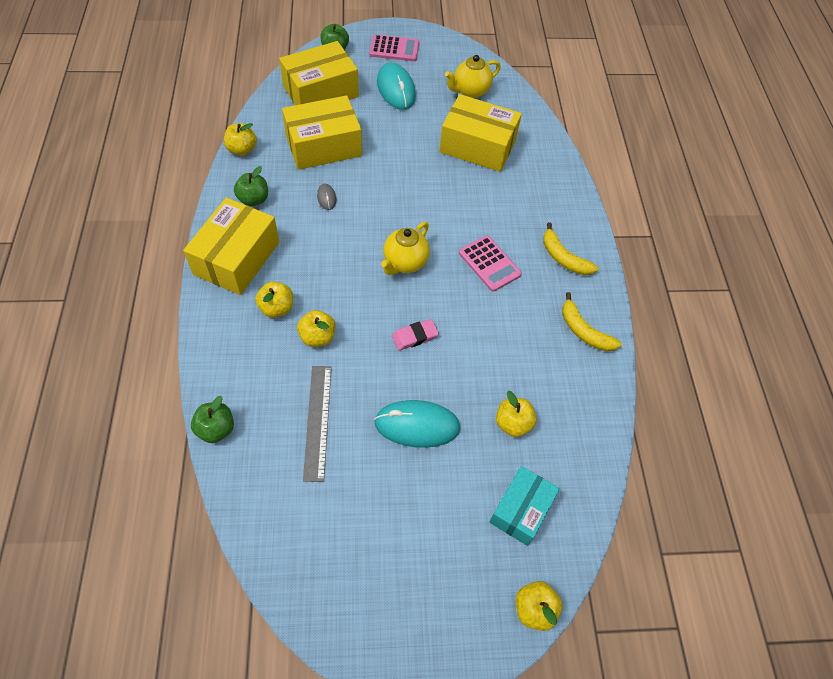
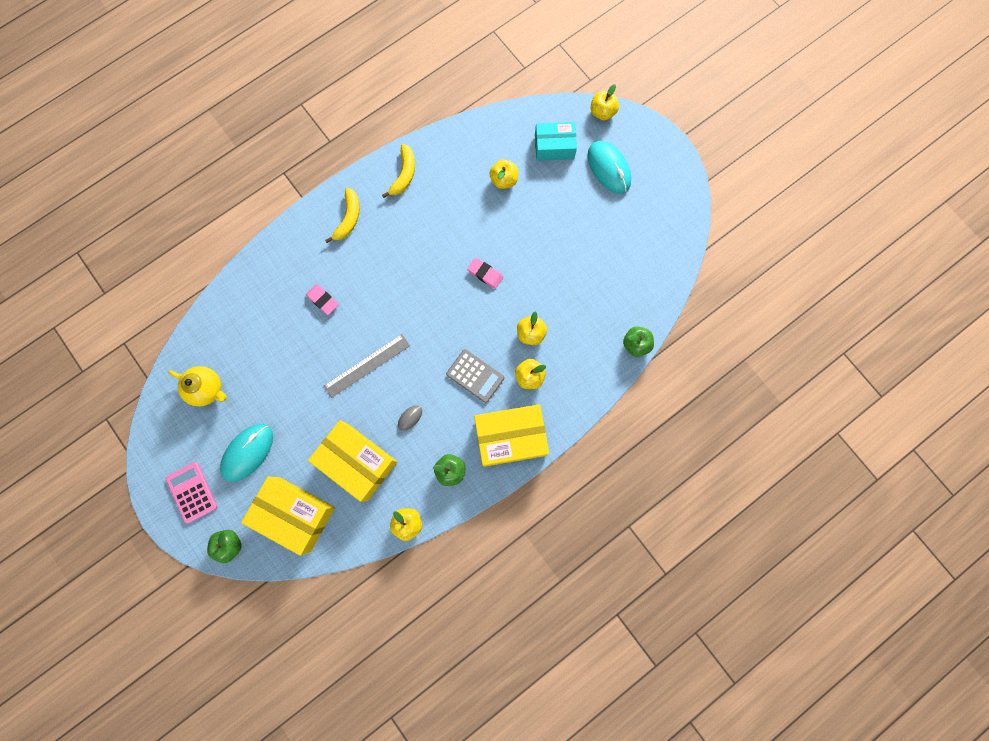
camera: 120 degrees left, 20 degrees up
grey ruler [303,366,332,482] -> grey ruler moved to [324,334,410,398]
turquoise mouse [374,400,461,448] -> turquoise mouse moved to [588,141,631,194]
yellow teapot [381,222,430,275] -> none
yellow box [440,94,522,172] -> none
pink calculator [459,235,522,292] -> none
none -> pink eraser [306,284,339,315]
none -> grey calculator [446,349,504,403]

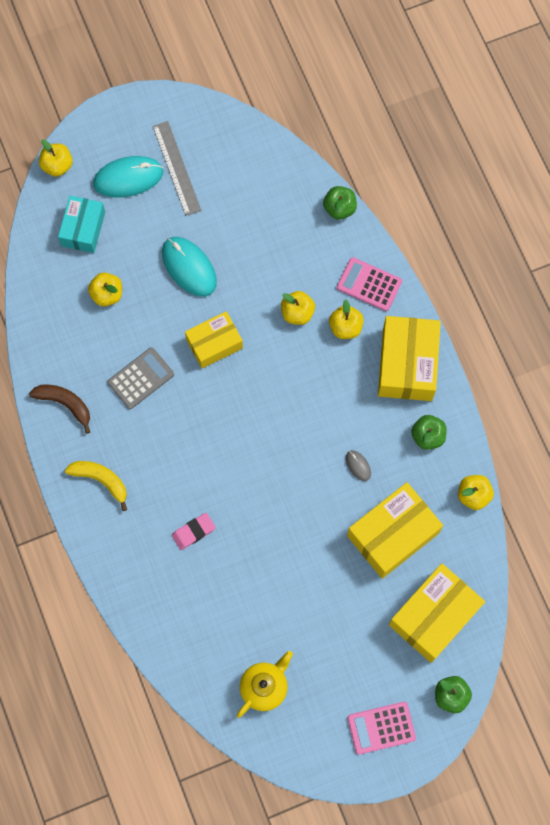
camera: 75 degrees left, 5 degrees down
turquoise mouse [220,424,273,482] -> turquoise mouse moved to [162,237,217,297]
grey ruler [324,334,410,398] -> grey ruler moved to [153,121,201,216]
yellow banana [382,144,415,198] -> brown banana [29,385,90,434]
grey calculator [446,349,504,403] -> grey calculator moved to [107,347,174,409]
pink eraser [467,257,503,289] -> yellow box [185,311,243,369]
none -> pink calculator [337,257,402,311]

